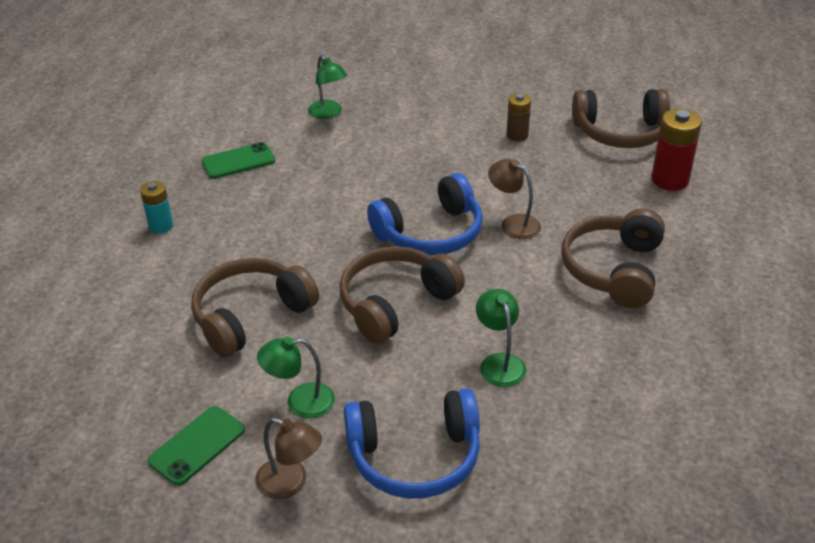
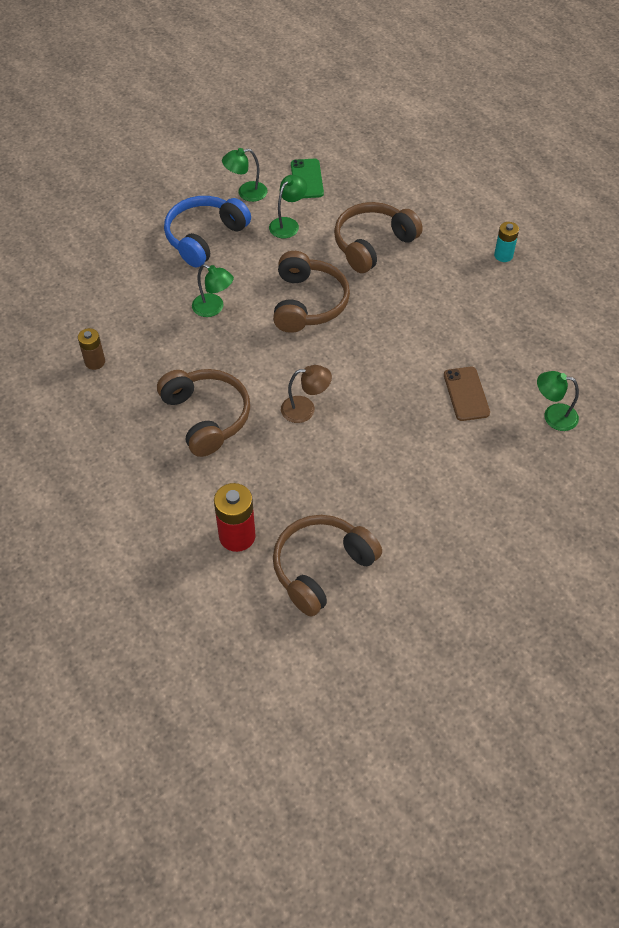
camera: 135 degrees right, 15 degrees up
brown headphones [191,258,319,358] -> brown headphones turned 135 degrees counterclockwise [334,202,423,273]
green phone [202,142,275,179] -> none
brown lamp [255,417,322,499] -> green lamp [222,148,268,202]
blue headphones [367,173,483,255] -> none
brown battery [506,93,531,141] -> brown battery moved to [78,328,105,370]
none -> brown phone [444,367,490,421]

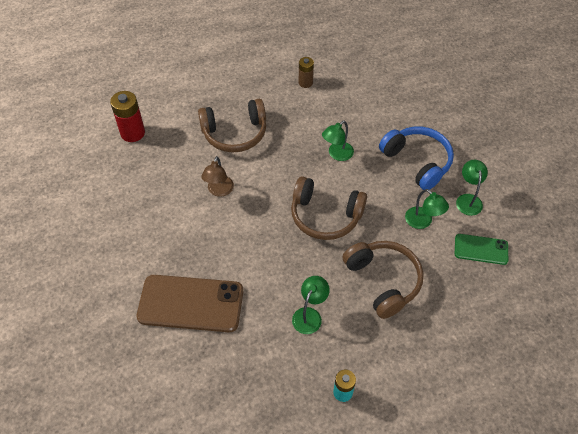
camera: 105 degrees right, 0 degrees up
brown headphones [273,515,382,617] -> none
brown phone [444,367,490,421] -> brown phone [137,275,243,332], size x1.83
green lamp [537,371,579,431] -> green lamp moved to [292,276,330,334]

